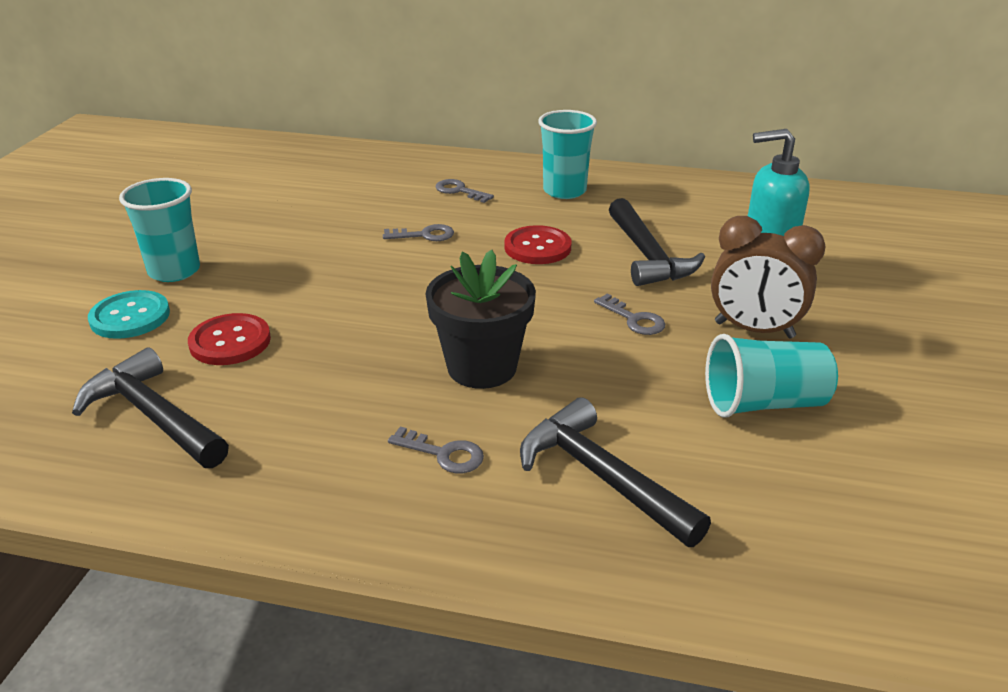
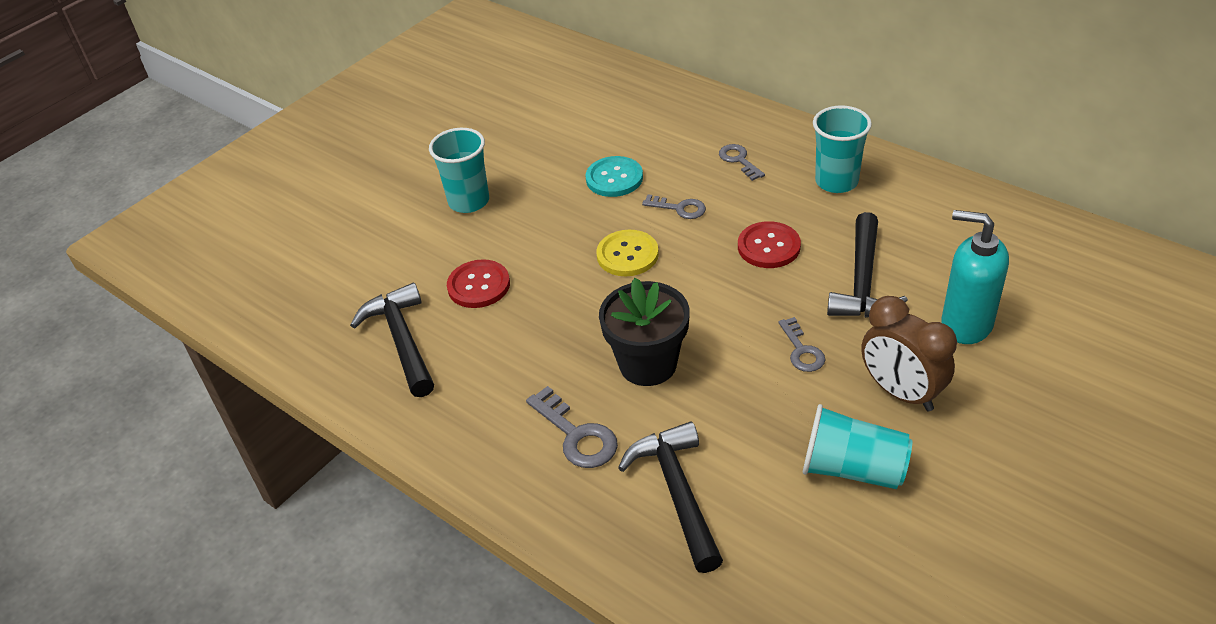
camera: 30 degrees right, 10 degrees up
turquoise button [88,290,170,339] -> turquoise button moved to [586,156,643,197]
grey key [388,426,484,473] -> grey key [526,386,618,468], size x1.51
none -> yellow button [596,230,659,276]

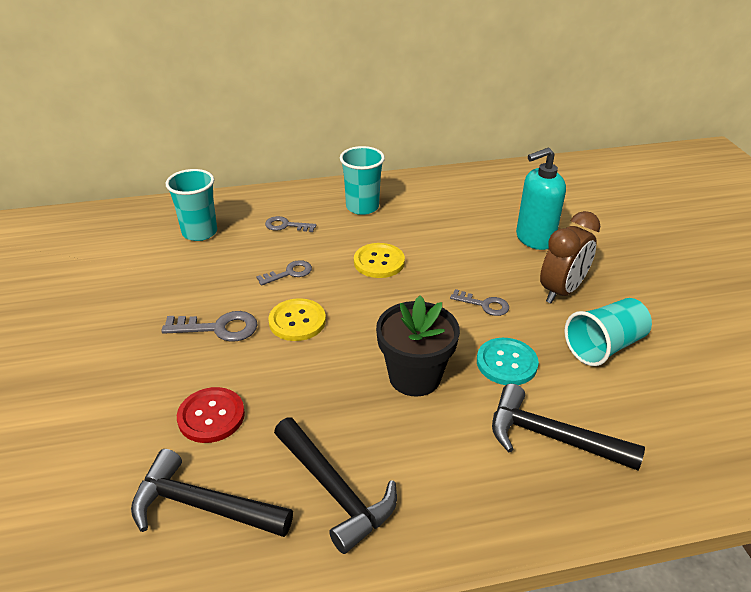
camera: 55 degrees left, 5 degrees down
turquoise cup [429,128,489,213] -> turquoise cup moved to [166,169,217,241]
grey key [526,386,618,468] -> grey key moved to [161,311,258,342]
turquoise button [586,156,643,197] -> turquoise button moved to [477,338,539,385]
red button [738,221,801,268] -> yellow button [354,243,405,278]
black hammer [827,212,908,318] -> black hammer moved to [274,417,397,554]
brown clock [861,296,957,411] -> brown clock turned 45 degrees counterclockwise [540,211,601,304]

